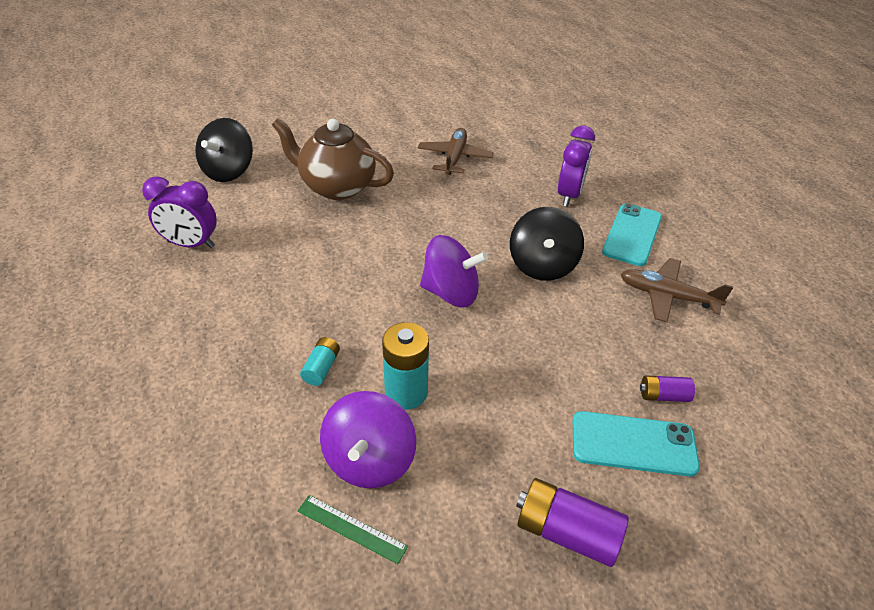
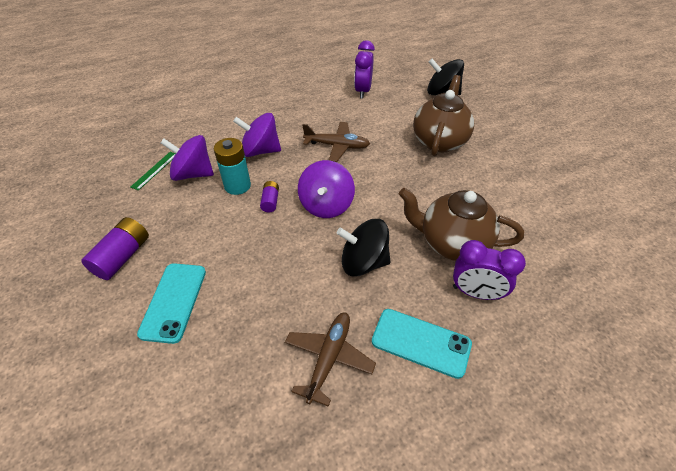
camera: 90 degrees right, 5 degrees up
turquoise battery [300,337,340,386] -> purple spinning top [233,113,281,157]
brown plane [418,128,493,175] -> brown plane moved to [302,122,370,162]
purple battery [640,375,695,402] -> purple battery moved to [260,181,279,212]
none -> brown teapot [399,188,524,261]

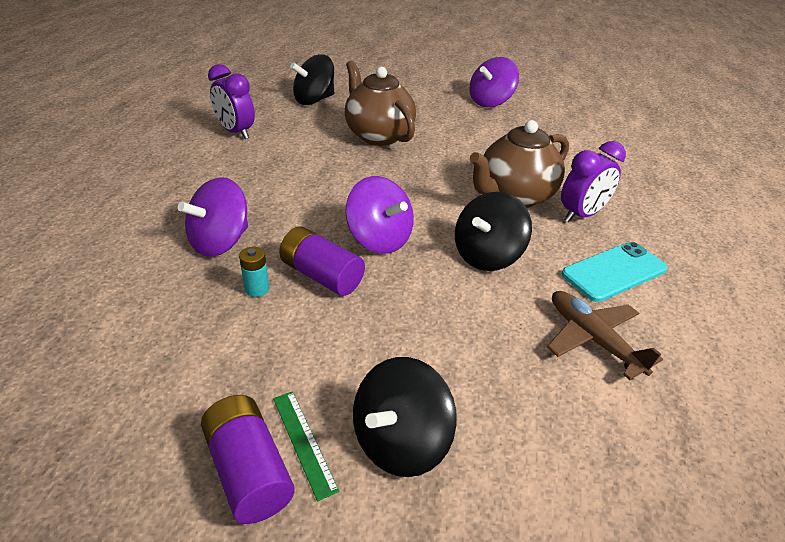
camera: 55 degrees left, 10 degrees down
green ruler [131,152,176,191] -> green ruler moved to [273,391,339,501]
turquoise phone [137,263,206,344] -> black spinning top [353,357,457,477]
purple spinning top [161,135,214,181] -> purple spinning top moved to [469,57,519,107]
turquoise battery [214,138,251,195] -> turquoise battery [239,246,269,297], size x0.57
purple battery [260,181,279,212] -> purple battery [279,227,365,296], size x1.76
brown plane [302,122,370,162] -> none

